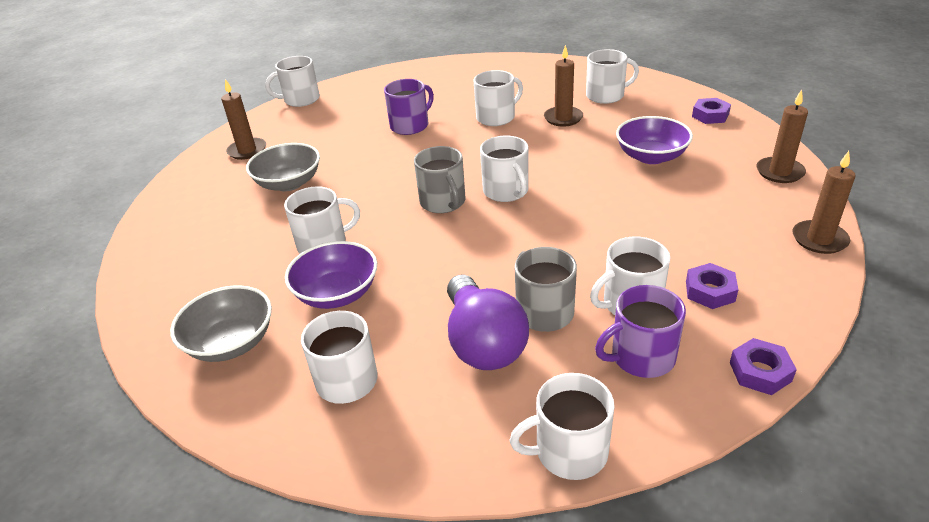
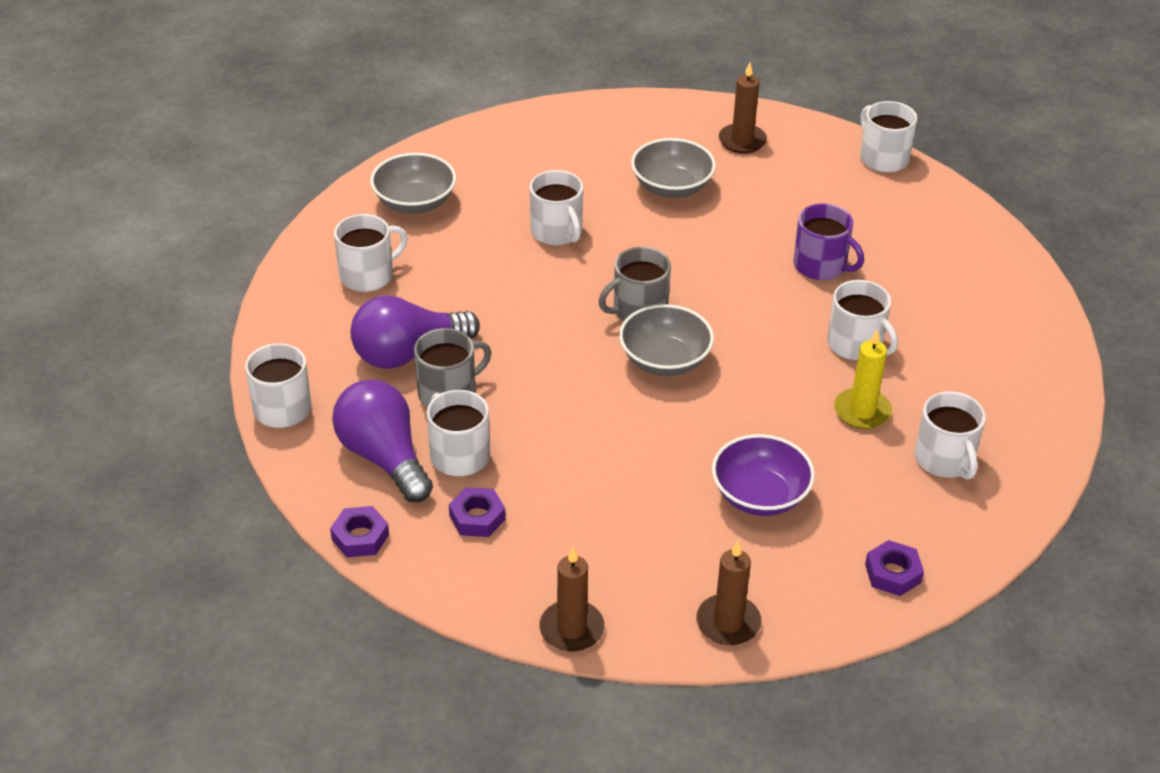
camera: 80 degrees right, 5 degrees up
purple bowl [285,241,377,309] -> none
white mug [480,136,528,202] -> grey bowl [619,304,714,376]
brown candle [544,45,583,127] -> yellow candle [834,330,892,429]
purple mug [595,285,686,378] -> purple light bulb [332,380,433,502]

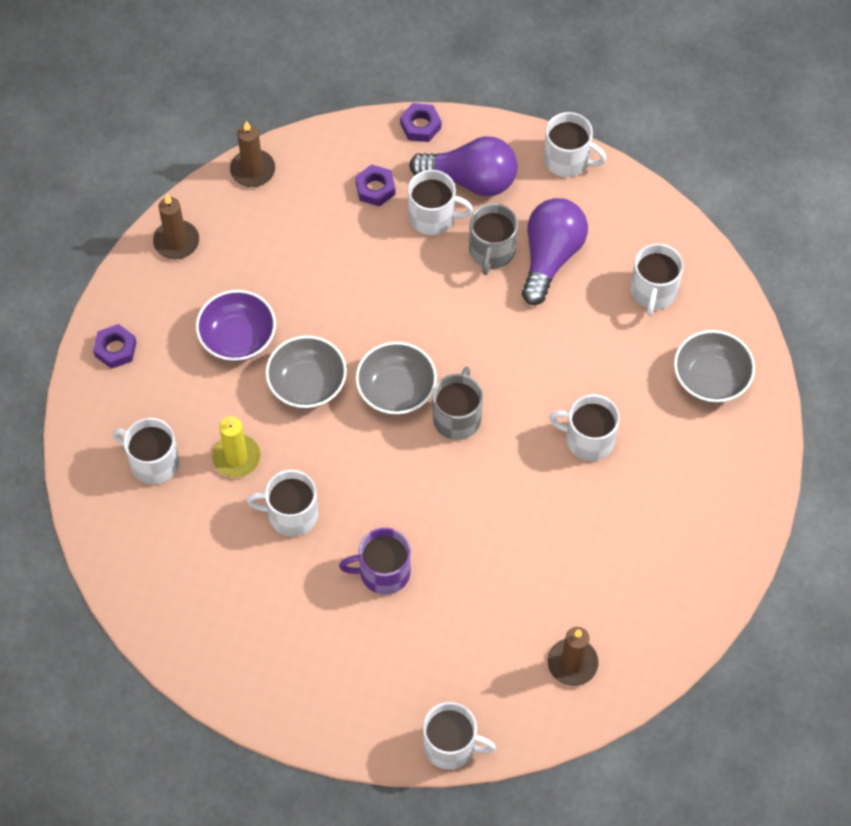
camera: 135 degrees right, 20 degrees up
grey bowl [631,138,716,198] -> grey bowl moved to [265,335,347,409]

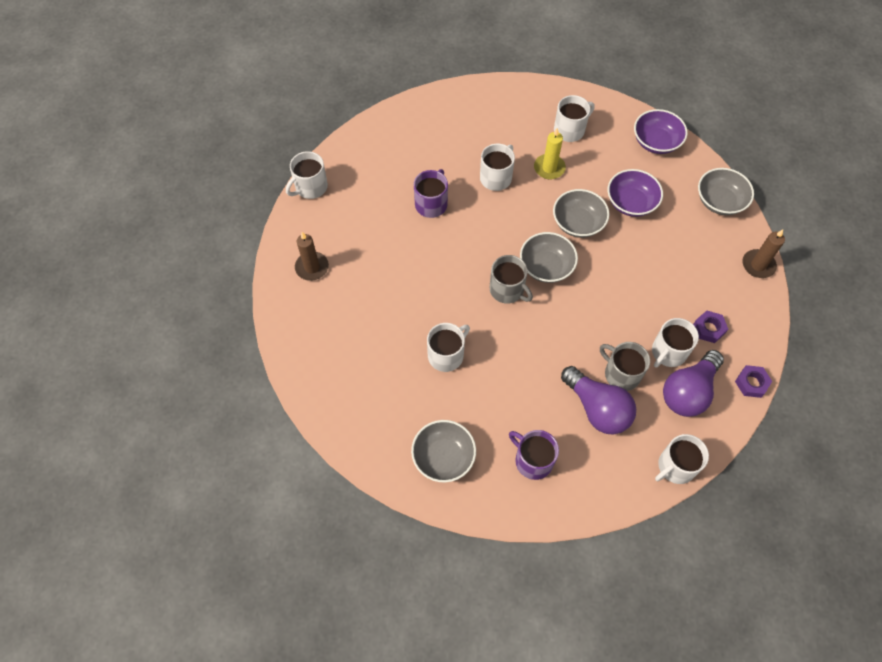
camera: 120 degrees right, 0 degrees up
purple nut [93,324,137,369] -> purple bowl [634,109,688,154]
brown candle [153,195,199,260] -> grey bowl [698,168,754,215]
white mug [631,243,683,316] -> purple mug [509,430,559,480]

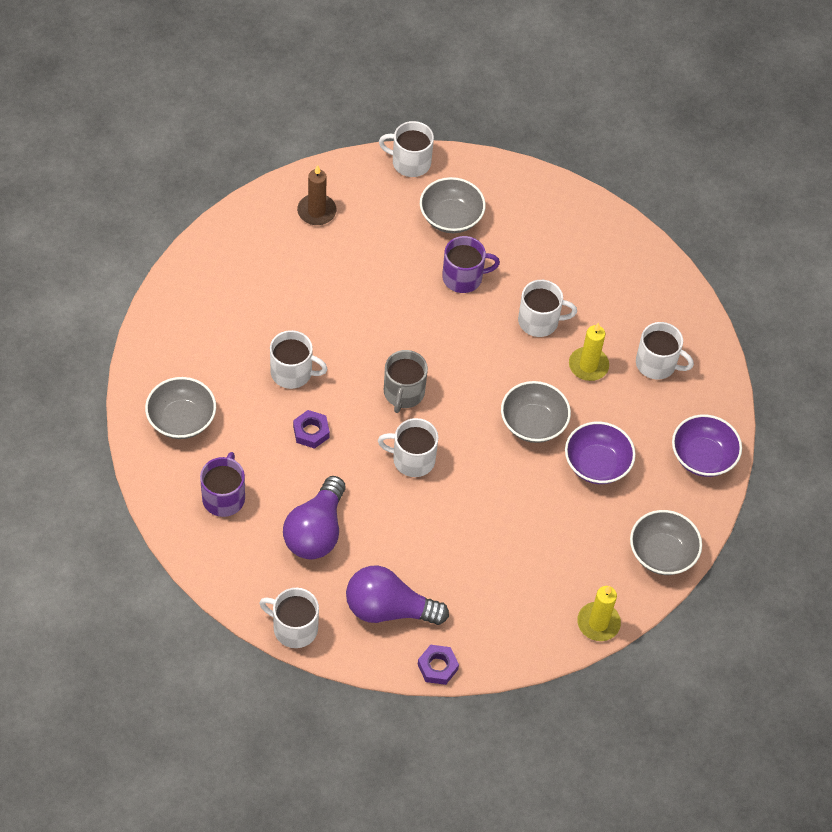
camera: 55 degrees right, 5 degrees down
grey bowl [520,232,578,283] -> grey bowl moved to [420,177,486,233]
grey mug [600,342,650,391] -> none
white mug [652,318,699,367] -> white mug moved to [378,418,439,477]
purple nut [693,311,728,343] -> purple nut moved to [293,410,330,449]
brown candle [742,230,785,278] -> yellow candle [577,586,621,641]

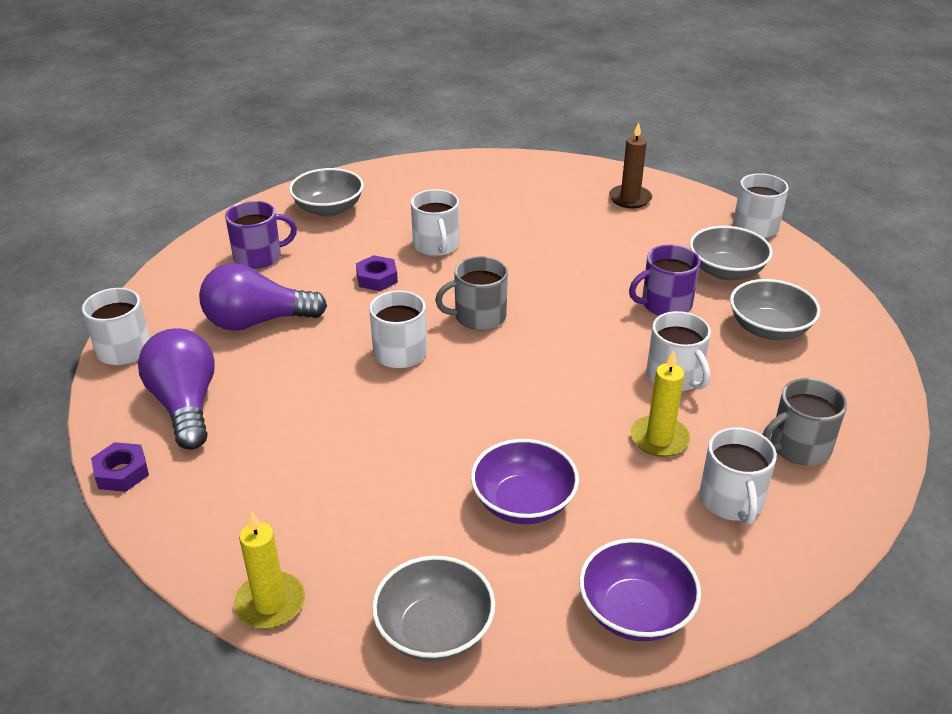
camera: 65 degrees right, 20 degrees down
purple mug [442,236,500,293] -> purple mug turned 105 degrees clockwise [629,245,700,316]
grey bowl [501,381,571,443] -> grey bowl moved to [730,279,820,340]
none -> grey mug [762,378,847,466]

